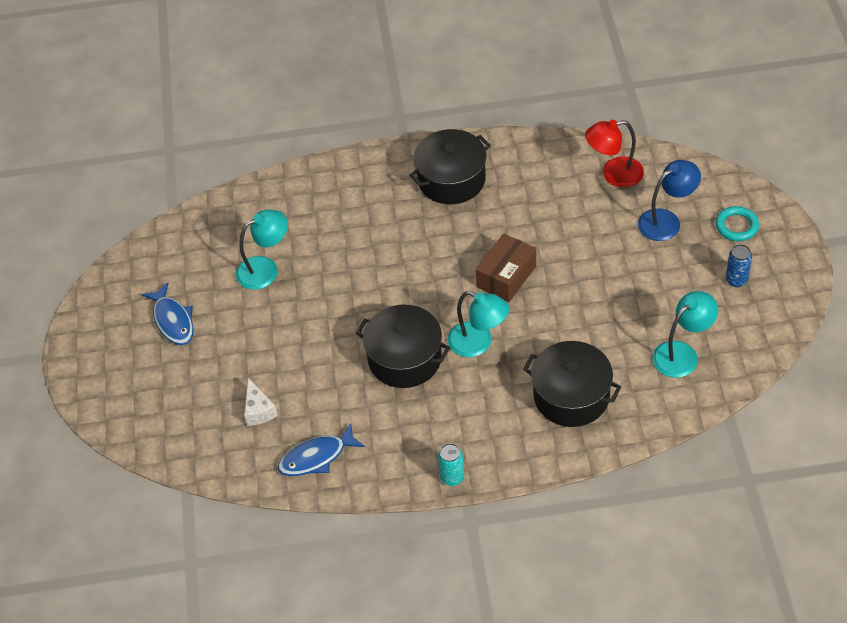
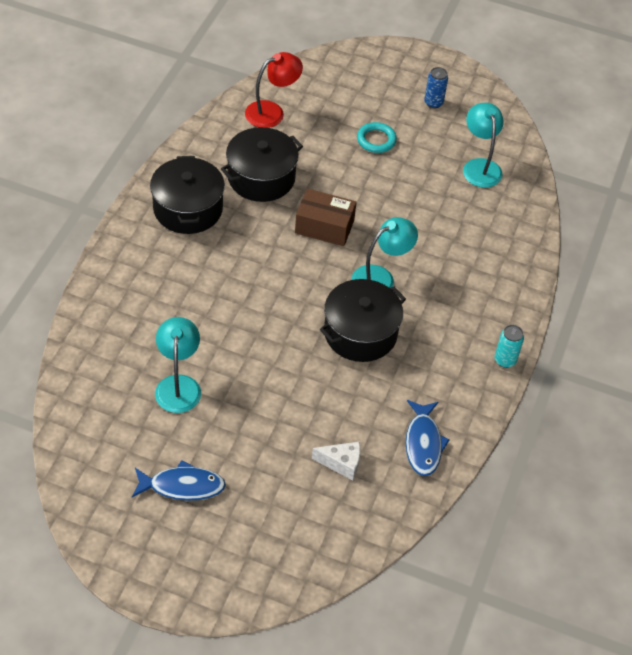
camera: 70 degrees left, 0 degrees up
brown box [476,233,536,302] -> brown box turned 45 degrees counterclockwise [295,189,357,246]
black pot [523,341,621,427] -> black pot moved to [221,127,303,202]
red lamp [585,119,644,187] -> red lamp turned 135 degrees counterclockwise [245,52,303,128]
blue lamp [638,160,701,241] -> none
turquoise ring [716,206,759,241] -> turquoise ring moved to [357,122,397,153]

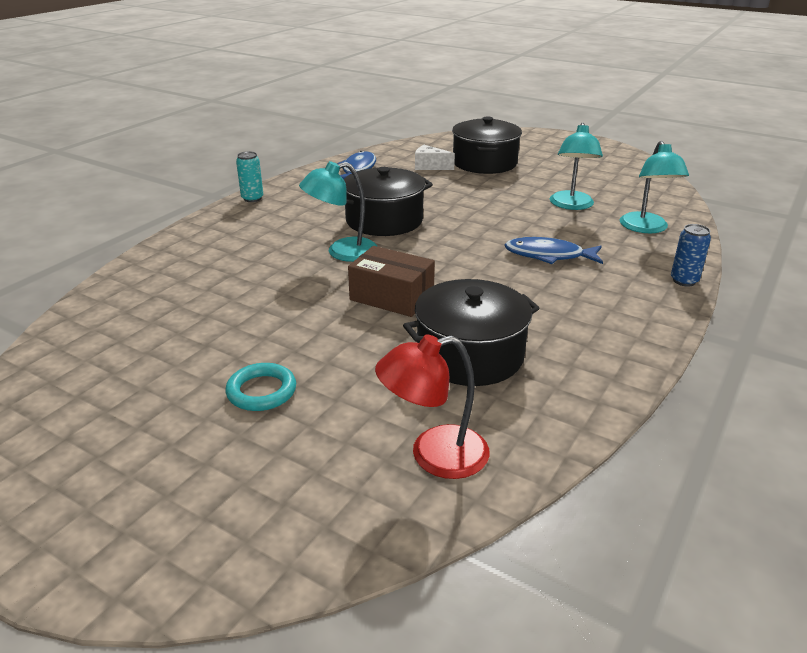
camera: 165 degrees left, 20 degrees down
blue fish [132,460,226,500] -> blue fish moved to [505,237,603,264]
black pot [150,156,225,234] -> black pot moved to [452,116,522,174]
blue can [424,67,448,108] -> blue can moved to [671,224,711,286]
turquoise lamp [463,103,504,188] -> turquoise lamp moved to [620,141,689,233]

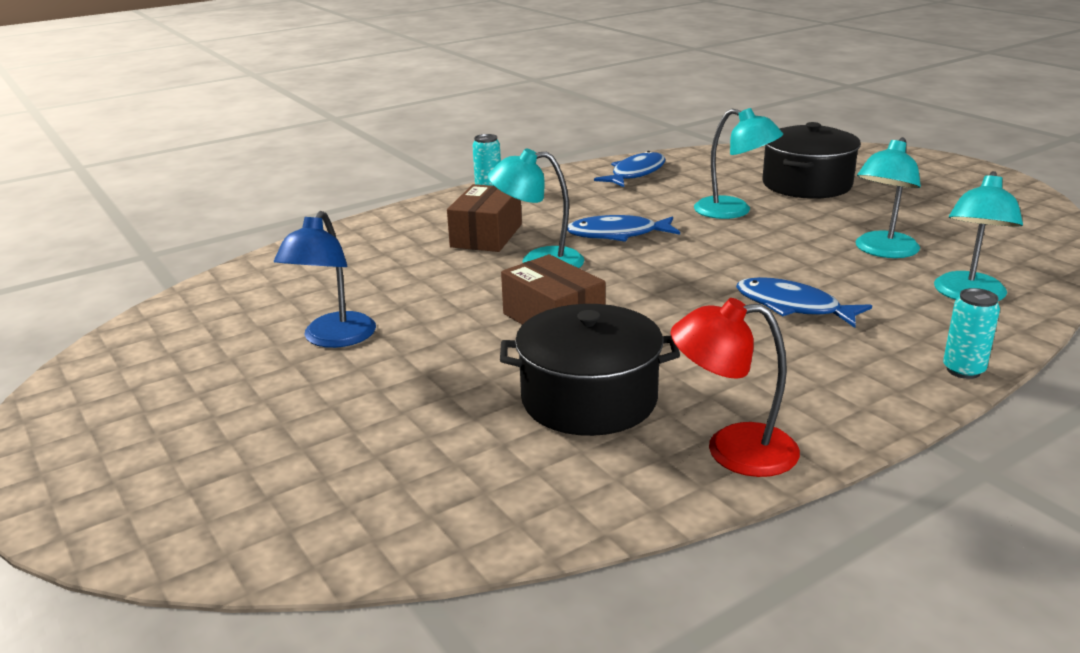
camera: 25 degrees right, 5 degrees down
turquoise ring [226,363,296,411] -> none
black pot [344,167,433,236] -> blue fish [567,215,680,242]
red lamp [375,335,490,479] -> red lamp moved to [671,298,800,477]
white cheese [415,145,455,170] -> none
blue can [671,224,711,286] -> turquoise can [943,288,1000,379]
none -> blue lamp [274,211,376,348]
none -> brown box [447,184,522,252]
none -> turquoise lamp [694,108,783,219]

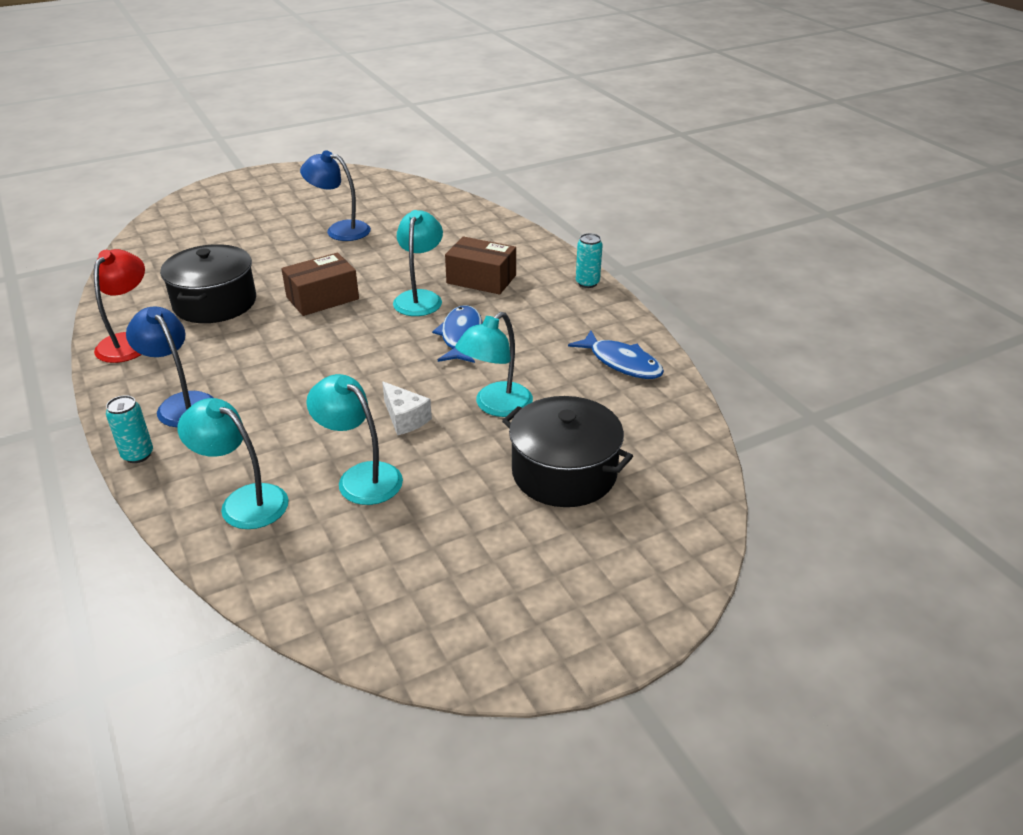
camera: 95 degrees right, 10 degrees up
blue fish [736,277,872,328] -> none
none -> blue lamp [126,306,214,427]
none -> white cheese [382,382,432,435]

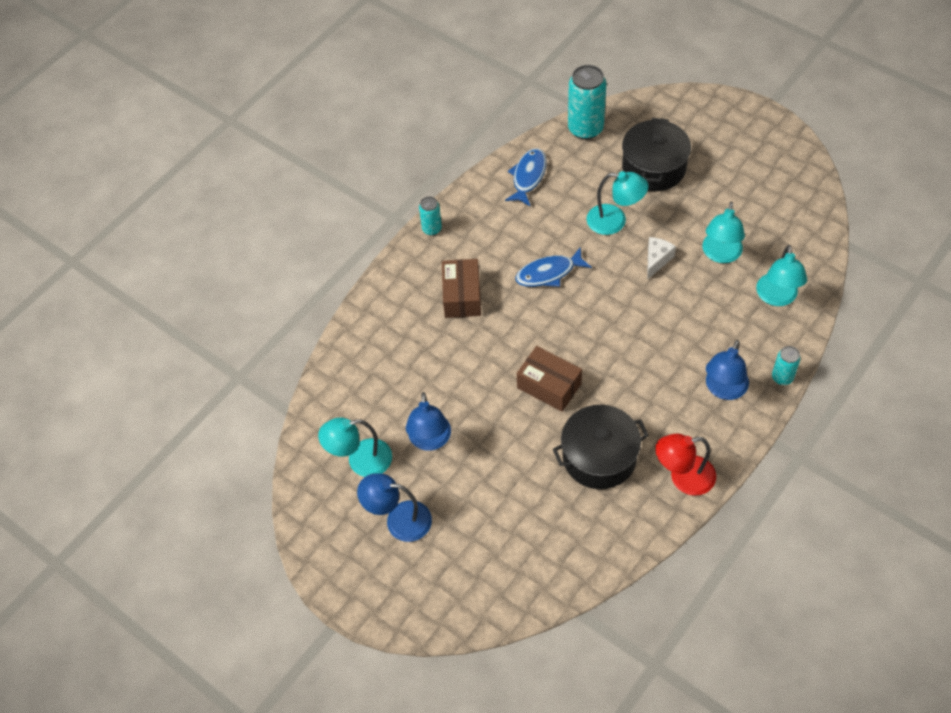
camera: 110 degrees left, 20 degrees up
turquoise lamp [393,210,443,316] -> turquoise lamp moved to [318,417,392,477]
none -> blue lamp [357,473,432,542]
none -> turquoise can [568,65,606,140]

